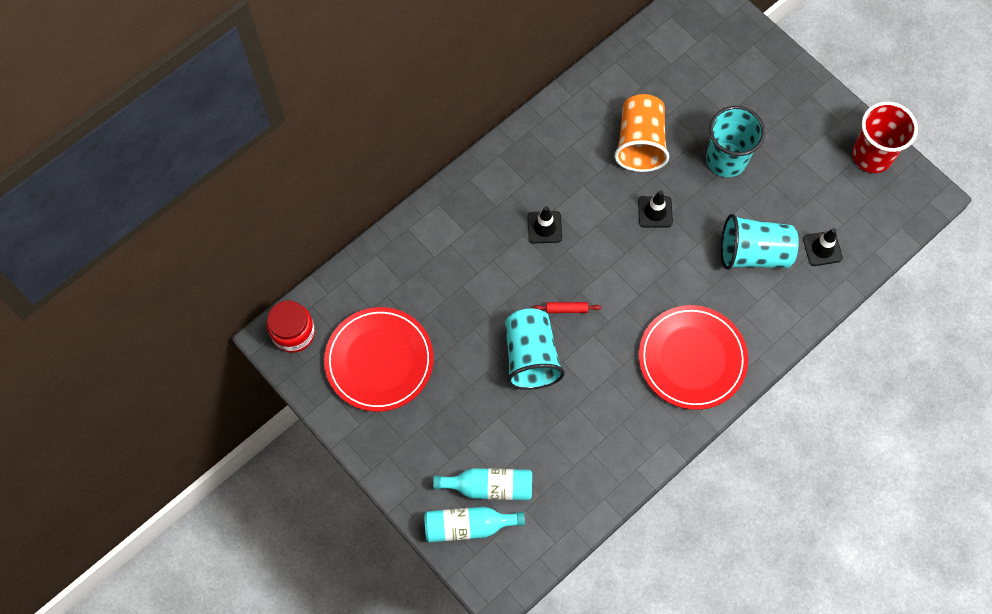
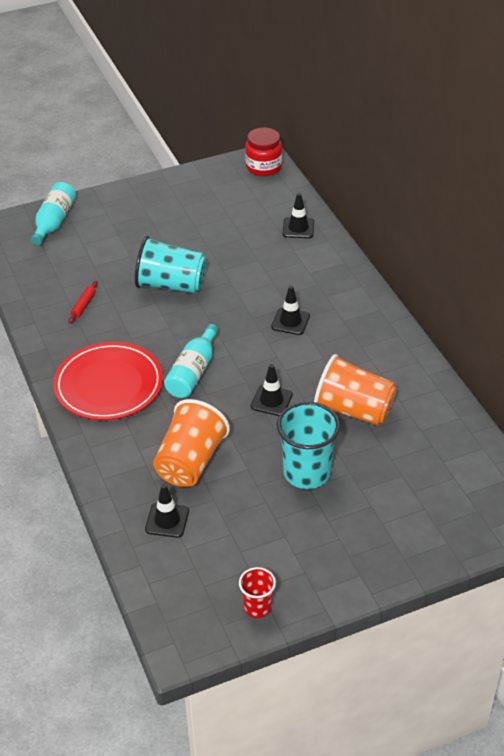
camera: 110 degrees right, 25 degrees down
red plate [324,307,434,412] -> none
turquoise bottle [433,468,532,500] -> turquoise bottle moved to [164,324,218,398]
red rolling pin [533,302,601,313] -> red rolling pin moved to [69,281,98,324]
turquoise cup [721,214,799,270] -> orange cup [153,399,230,487]
red cup [852,102,918,173] -> red cup [239,567,276,618], size x0.54
none -> black traffic cone [283,193,314,238]

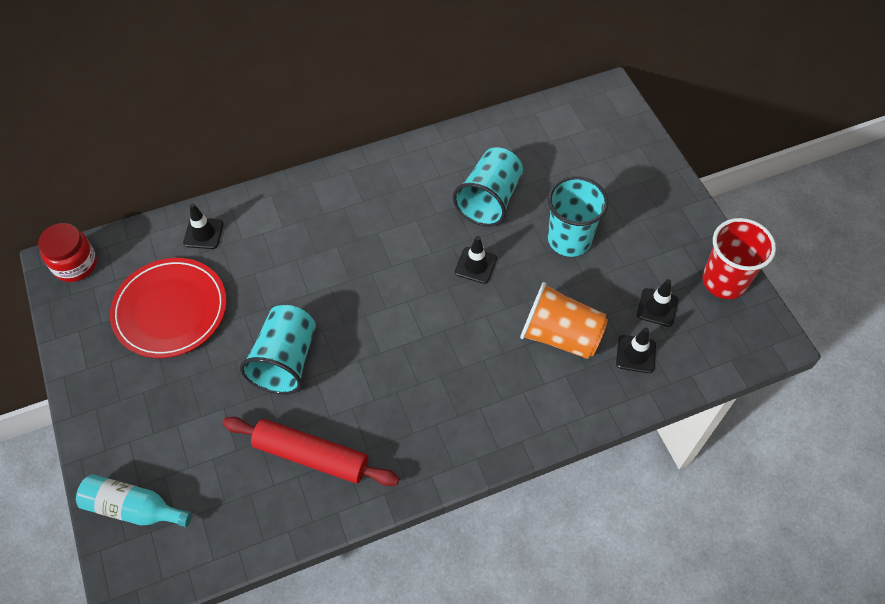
camera: 90 degrees left, 15 degrees up
red plate [53,342,163,420] -> red plate moved to [110,258,227,358]
red rolling pin [69,281,98,324] -> red rolling pin [222,417,399,486], size x2.37
turquoise bottle [164,324,218,398] -> none
red cup [239,567,276,618] -> red cup [703,218,776,299], size x1.85
black traffic cone [271,286,310,335] -> black traffic cone moved to [637,279,678,327]
orange cup [314,354,397,426] -> turquoise cup [453,147,523,227]

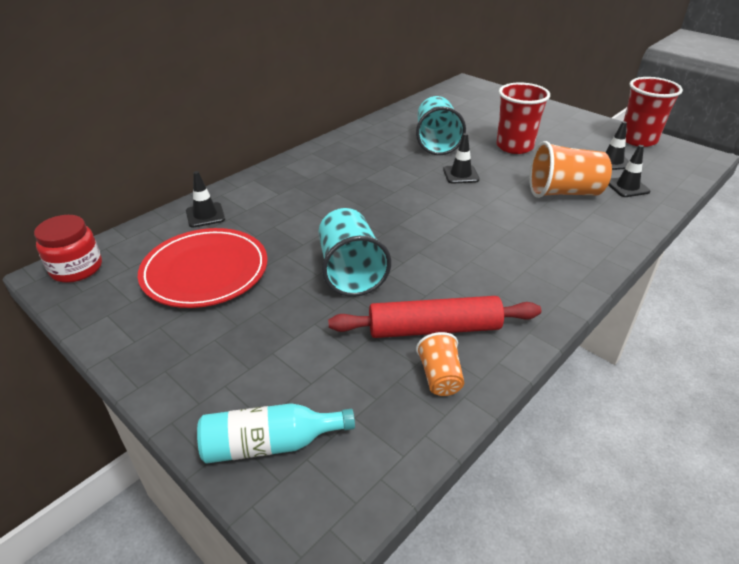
camera: 25 degrees left, 20 degrees down
turquoise cup [548,176,609,257] -> red cup [496,83,550,154]
none -> orange cup [416,332,464,396]

